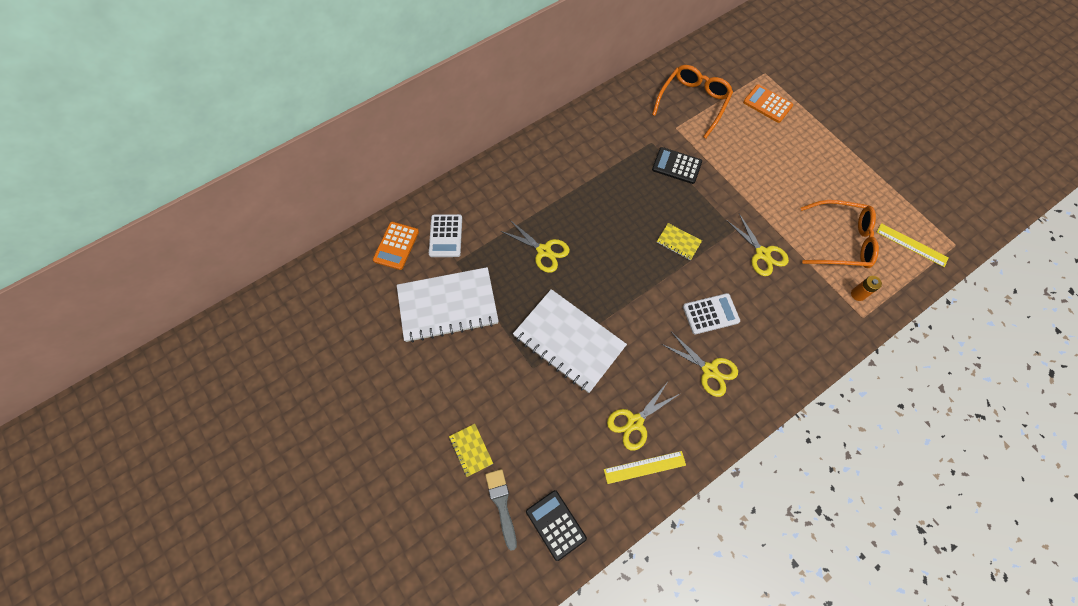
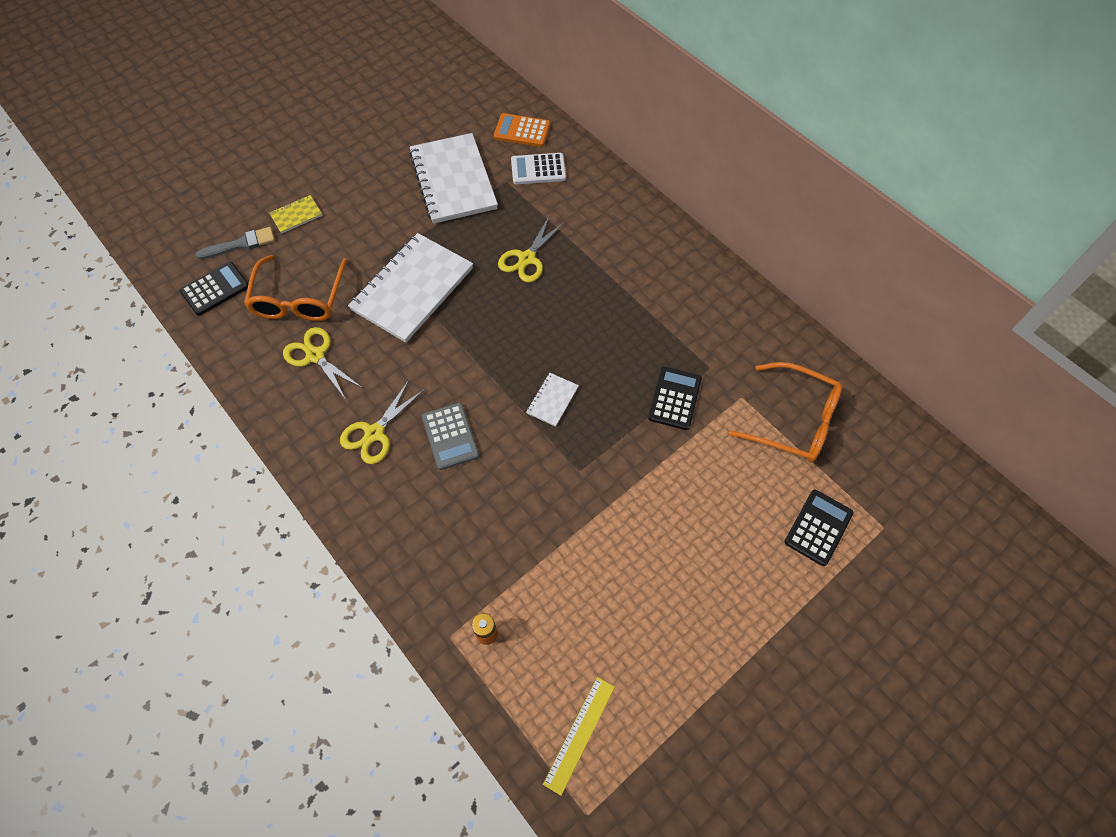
camera: 85 degrees right, 5 degrees down
yellow ruler [604,451,686,484] -> none
yellow notebook [657,223,702,260] -> white notebook [526,373,579,427]
white calculator [683,293,740,334] -> grey calculator [422,403,479,470]
yellow scissors [726,214,789,276] -> none
orange calculator [743,84,793,123] -> black calculator [784,490,853,566]
orange glasses [801,200,879,268] -> orange glasses moved to [244,255,348,321]

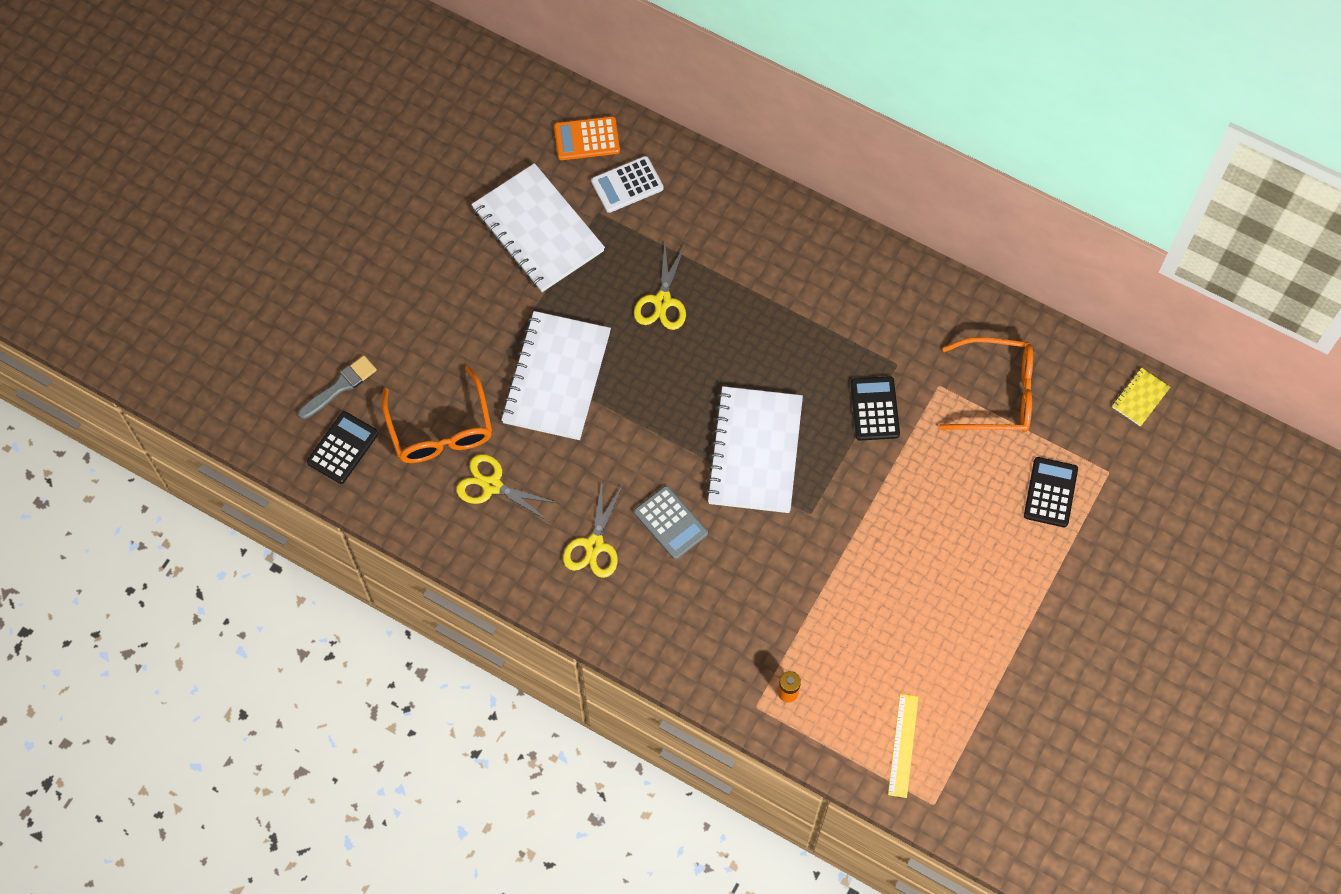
camera: 20 degrees left, 5 degrees up
yellow notebook [269,195,323,234] -> yellow notebook moved to [1112,368,1170,426]
white notebook [526,373,579,427] -> white notebook [706,386,803,513], size x2.32

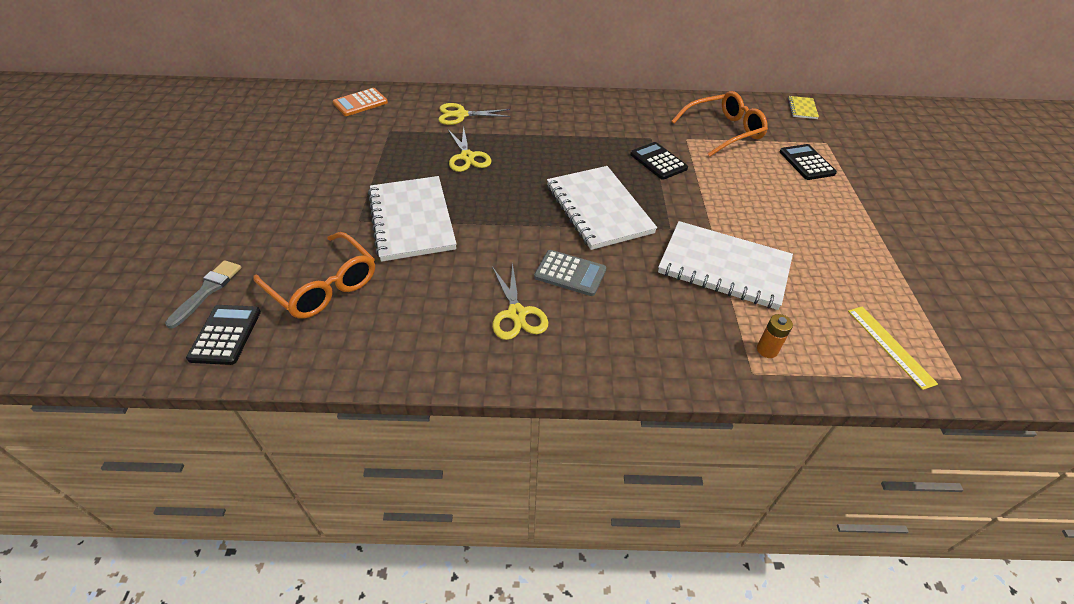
camera: 30 degrees left, 20 degrees down
yellow scissors [456,454,557,521] -> yellow scissors moved to [438,103,511,125]
white notebook [471,163,605,292] -> white notebook moved to [658,221,793,310]
white calculator [591,156,664,213] -> none

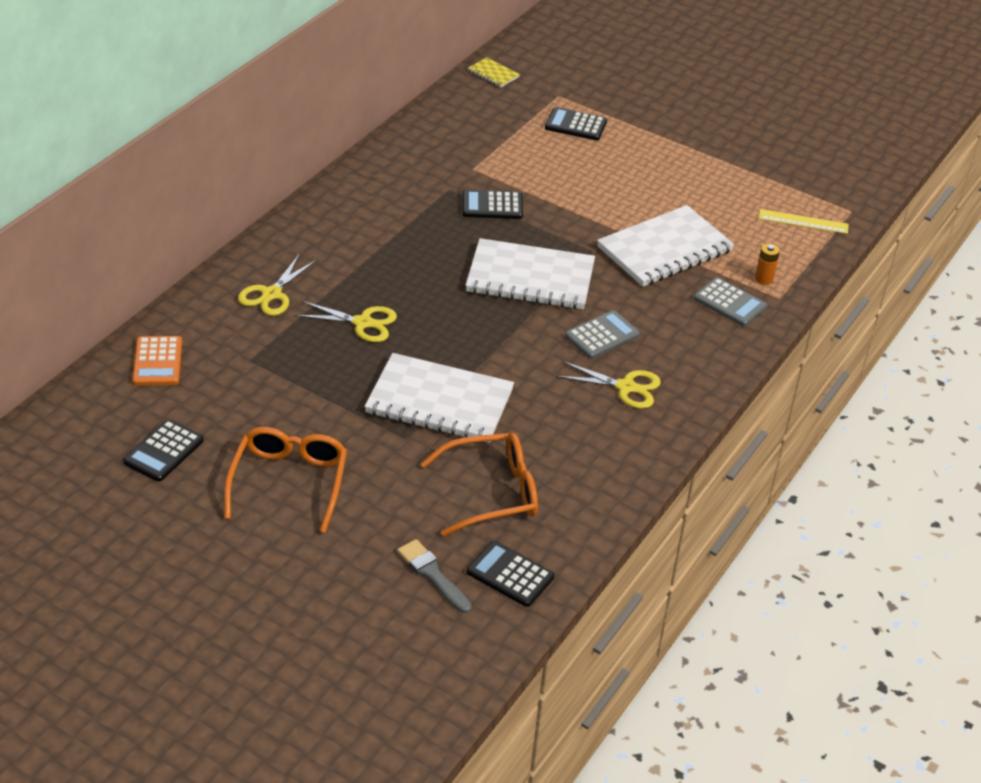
camera: 60 degrees left, 5 degrees down
orange glasses [671,91,768,157] -> orange glasses moved to [224,427,347,533]
none -> black calculator [123,419,204,481]
none -> grey calculator [694,277,767,326]

